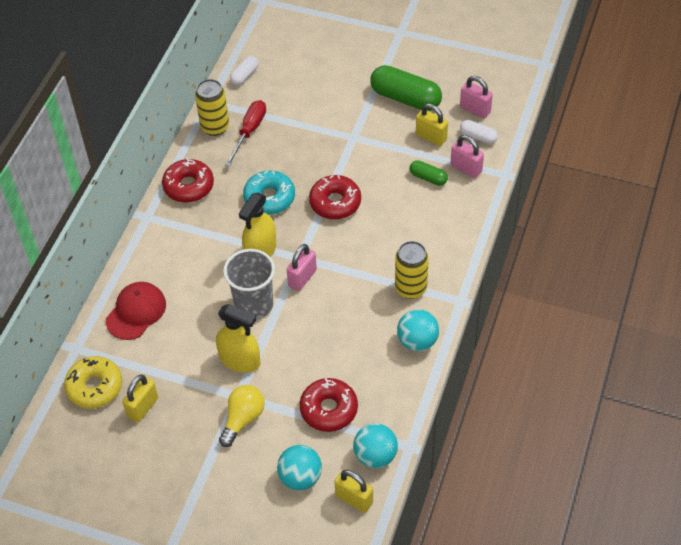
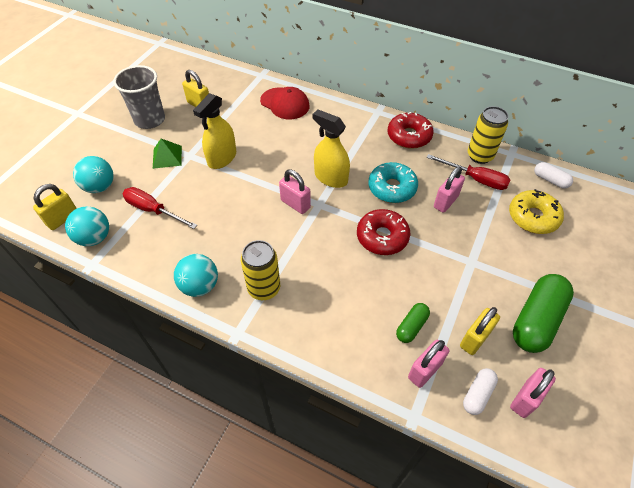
camera: 95 degrees right, 0 degrees up
yellow donut [64,356,122,408] -> yellow donut moved to [509,189,564,234]
yellow light bulb [219,385,265,447] -> green pyramid [153,139,182,169]
grey cup [223,249,275,320] -> grey cup moved to [113,65,165,129]
red donut [299,378,358,432] -> red screwdriver [123,187,197,229]
none -> pink padlock [434,166,465,213]

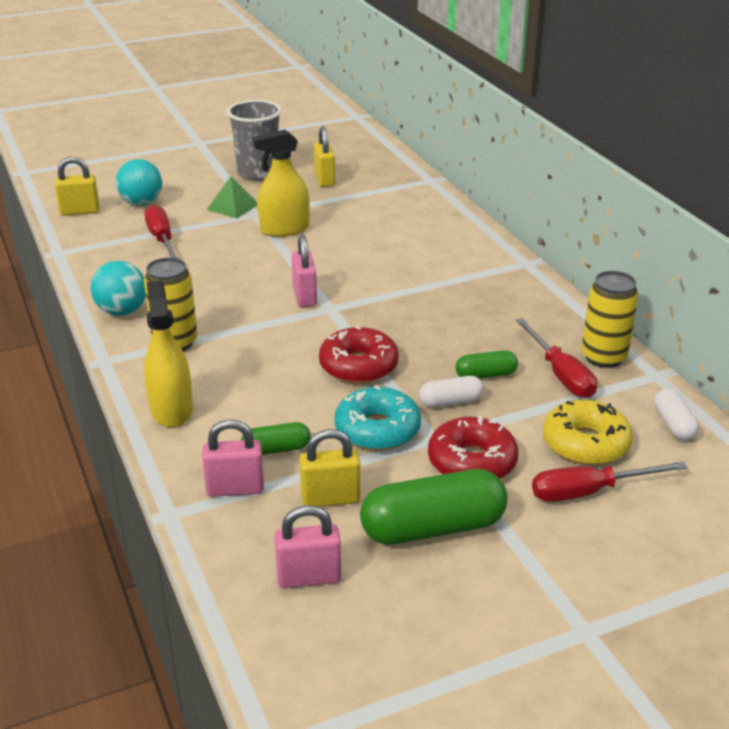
camera: 40 degrees right, 20 degrees down
turquoise ball [65,206,109,246] -> none
red cap [260,87,309,119] -> none
yellow spray bottle [313,110,350,188] -> yellow spray bottle moved to [144,280,193,427]
turquoise donut [368,162,418,203] -> turquoise donut moved to [334,385,421,451]
red donut [388,112,434,149] -> red donut moved to [428,416,518,479]
pink padlock [434,166,465,213] -> green capsule [455,350,518,379]
white capsule [463,368,498,415] -> white capsule moved to [419,376,484,408]
none -> red screwdriver [532,462,688,502]

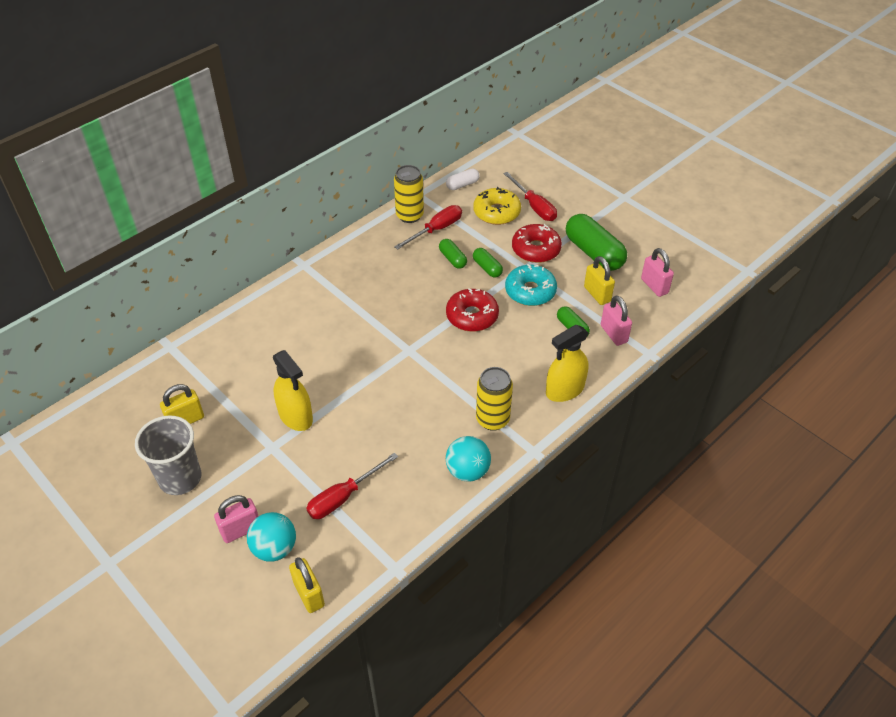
camera: 110 degrees left, 15 degrees up
green pyramid [207,176,257,219] -> none
pink padlock [292,235,317,307] -> pink padlock moved to [214,495,258,543]
white capsule [419,376,484,408] -> green capsule [473,248,503,278]

